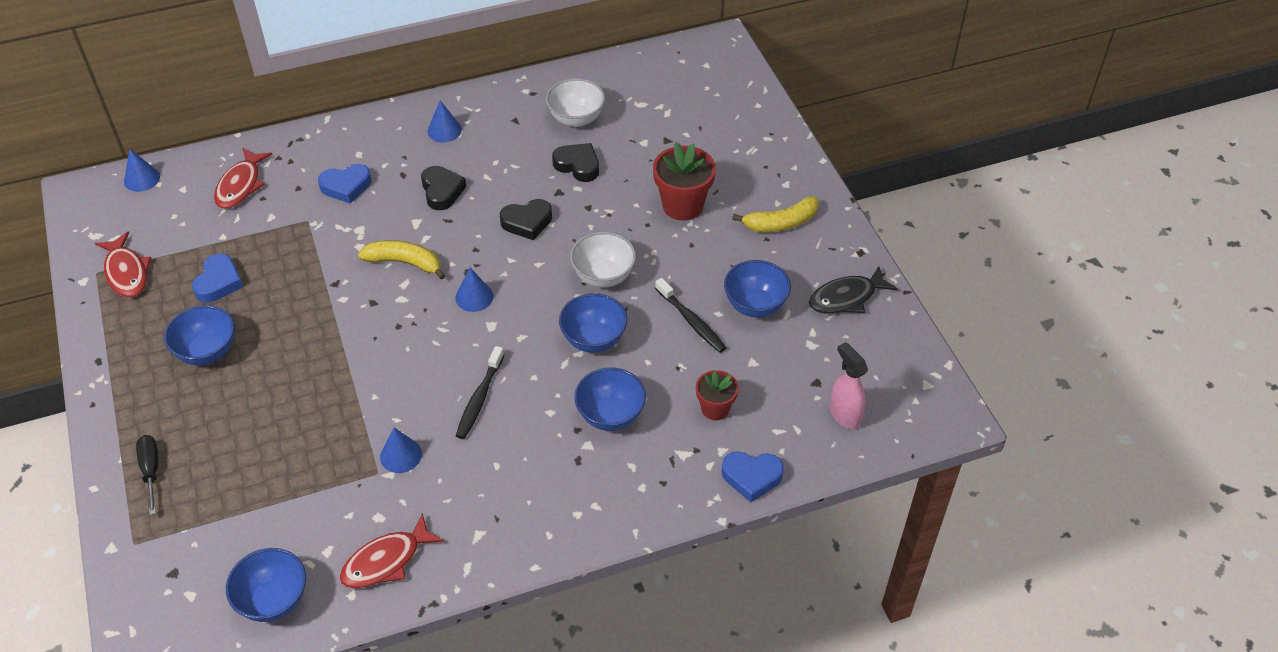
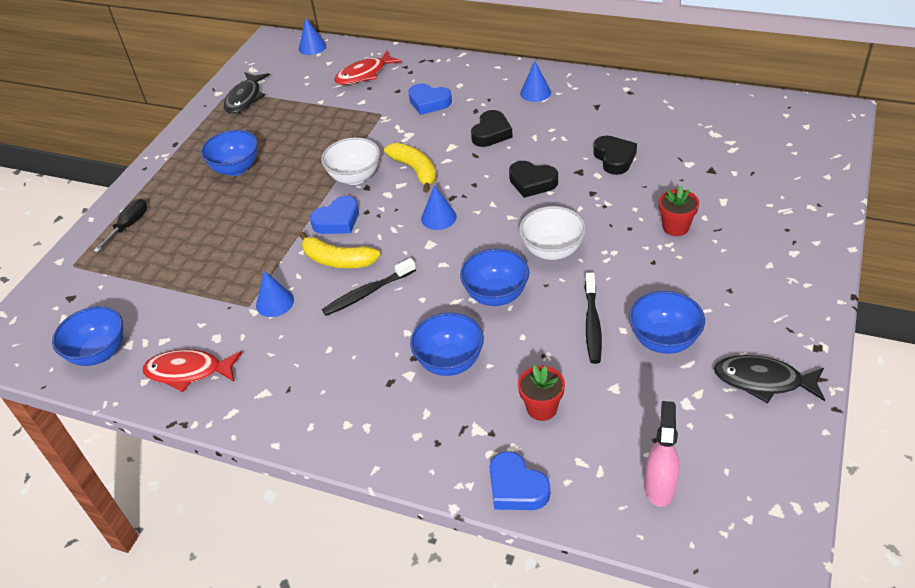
camera: 45 degrees right, 5 degrees down
red fish [95,232,151,298] -> black fish [224,72,270,114]
blue heart [192,254,243,303] -> blue heart moved to [310,196,359,234]
white bowl [546,78,605,127] -> white bowl moved to [321,137,380,185]
red flower pot [653,142,716,221] -> red flower pot [659,186,699,236], size x0.61
yellow banana [732,196,819,232] -> yellow banana moved to [299,231,380,268]

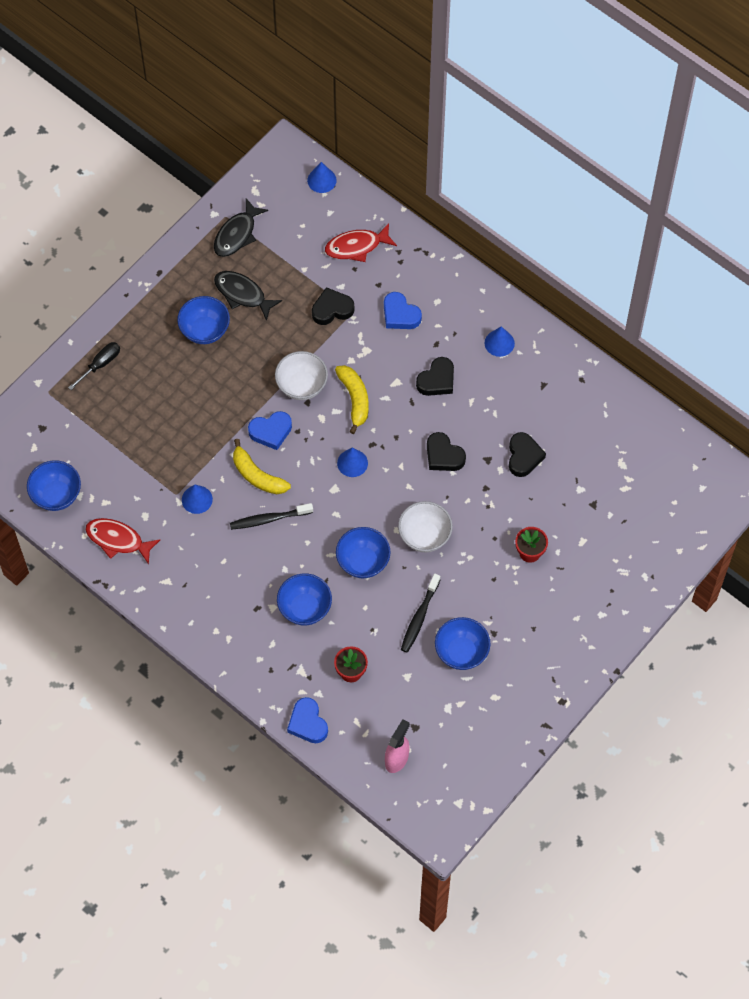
camera: 15 degrees right, 20 degrees up
black fish [714,355,825,403] -> black fish moved to [214,271,282,321]
none -> black heart [312,287,355,325]

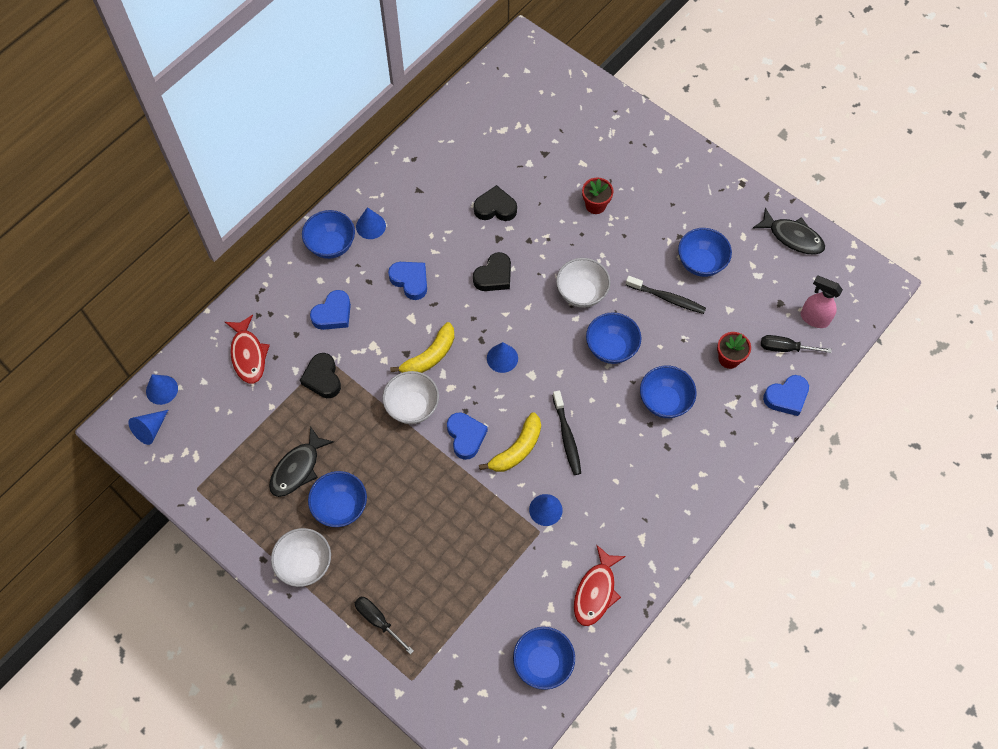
camera: 90 degrees left, 0 degrees up
black fish [214,198,268,257] -> black fish moved to [753,208,825,255]
yellow banana [335,365,369,434] -> yellow banana turned 150 degrees clockwise [390,322,455,373]
black heart [416,357,454,396] -> blue heart [388,262,427,300]
none -> blue cone [128,410,168,445]
none -> white bowl [271,528,331,587]
none -> blue bowl [302,210,355,259]
none -> black screwdriver [761,335,832,353]

